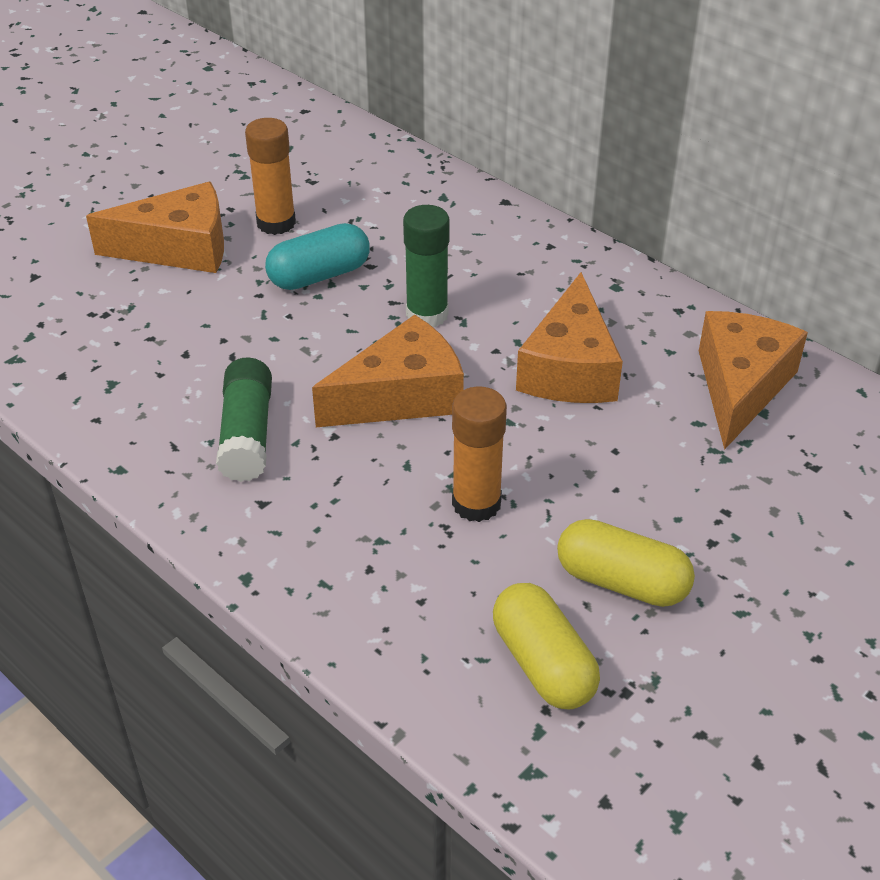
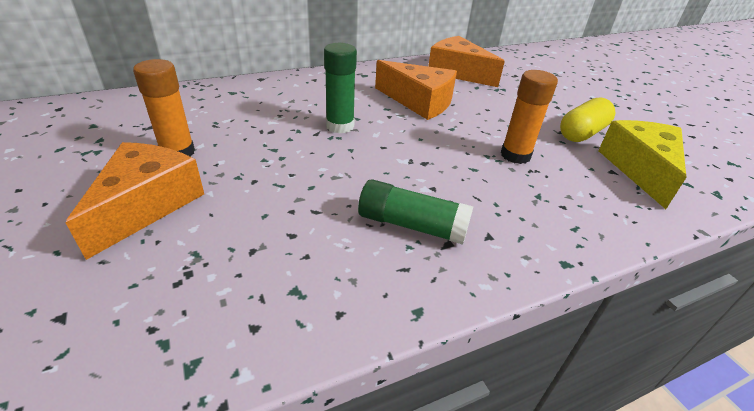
camera: 70 degrees left, 5 degrees down
turquoise capsule [265,223,370,290] -> none
orange cheese [312,315,464,427] -> none
yellow capsule [493,583,600,709] -> yellow cheese [598,120,686,209]

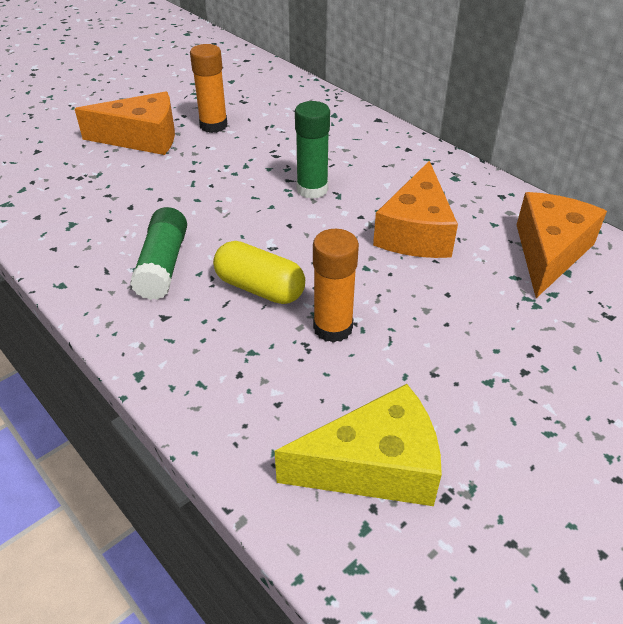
camera: 75 degrees right, 5 degrees up
yellow capsule [560,97,615,142] -> yellow capsule moved to [213,241,305,304]

